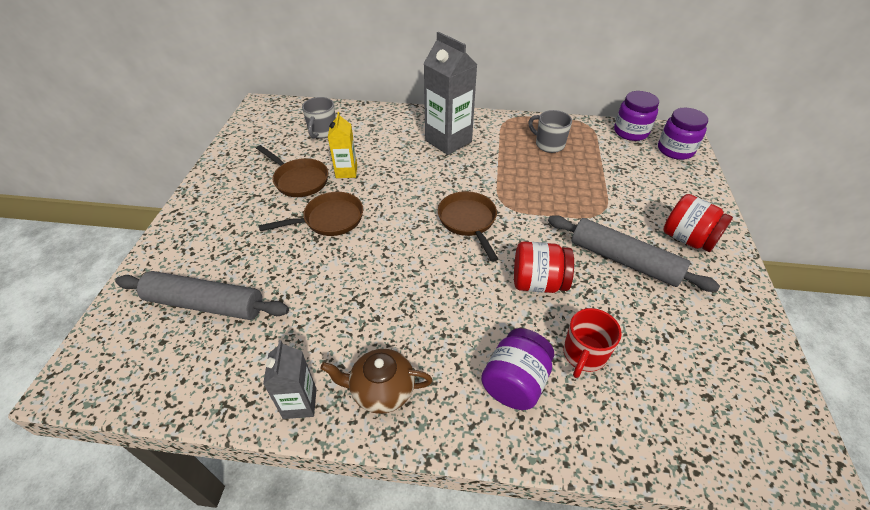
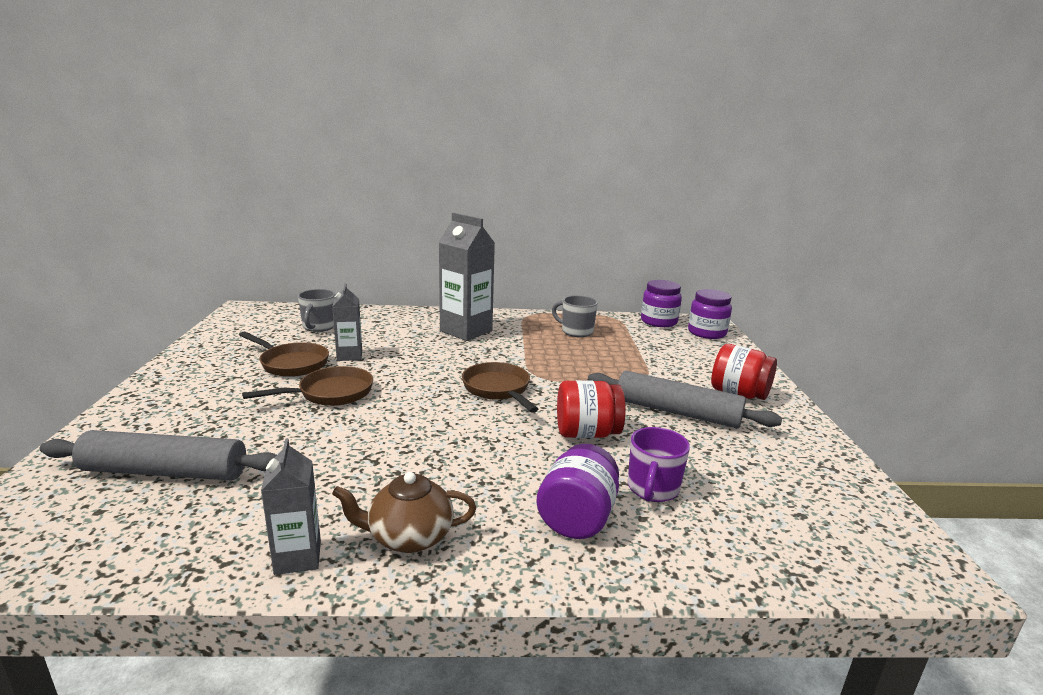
camera: 10 degrees left, 25 degrees down
yellow carton [328,112,357,178] -> grey carton [332,283,362,361]
red mug [563,308,622,378] -> purple mug [628,427,690,502]

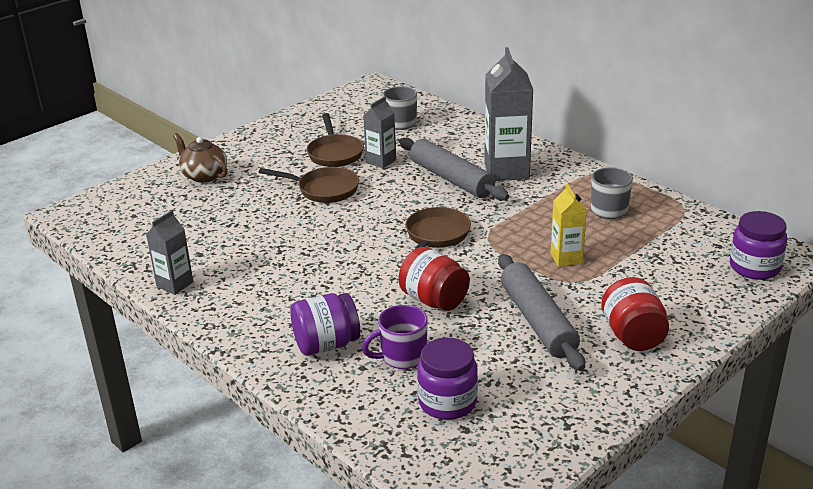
camera: 50 degrees right, 10 degrees up
grey rolling pin [40,430,277,481] -> grey rolling pin moved to [399,138,509,201]
brown teapot [332,472,476,553] -> brown teapot moved to [173,133,227,183]
purple jar [641,280,682,327] -> purple jar moved to [417,338,478,420]
none -> yellow carton [551,184,587,267]

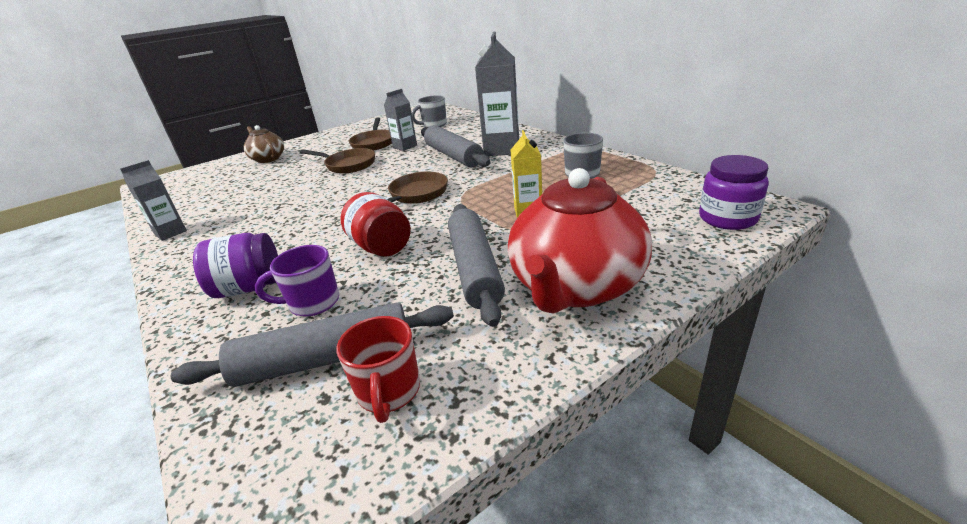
camera: 10 degrees right, 0 degrees up
purple jar [417,338,478,420] -> grey rolling pin [171,302,454,387]
red jar [601,277,669,351] -> red teapot [508,168,652,314]
none -> red mug [337,316,420,423]

